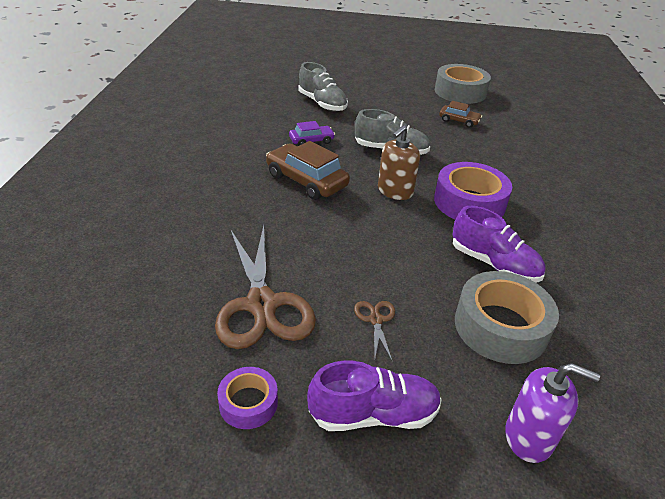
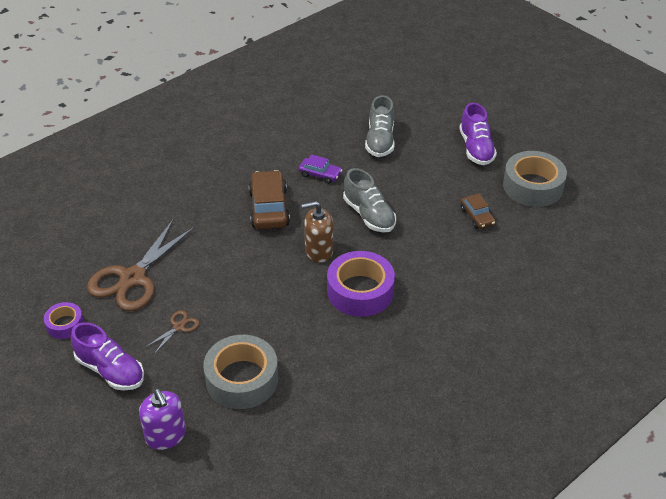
camera: 45 degrees right, 5 degrees up
purple shoe [452,206,546,283] -> purple shoe moved to [459,103,497,165]

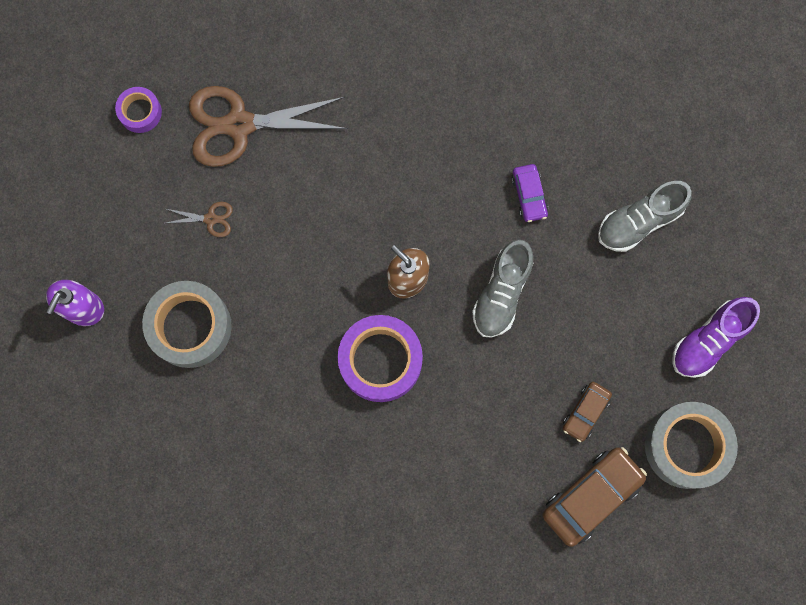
camera: 55 degrees right, 35 degrees up
purple shoe [71,322,144,391] -> none
brown car [248,170,290,229] -> brown car moved to [543,447,647,547]

